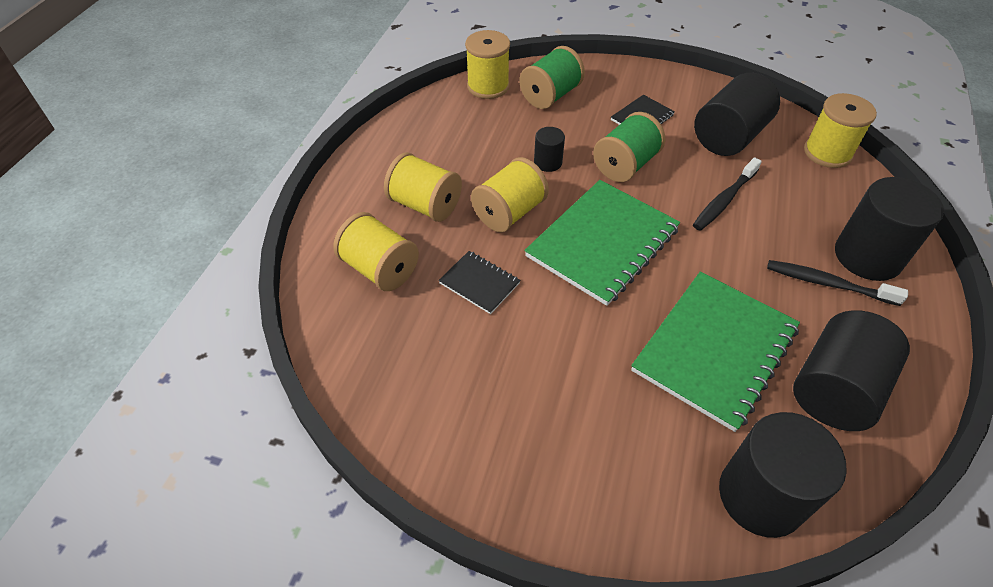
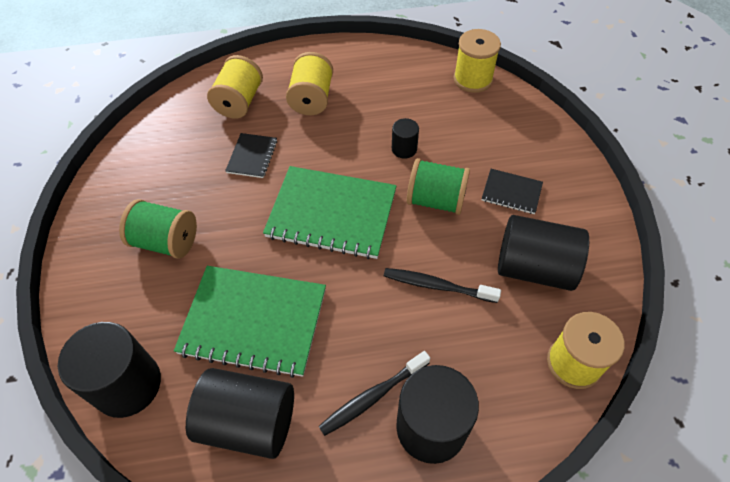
camera: 65 degrees right, 5 degrees up
yellow spool [471,157,549,232] -> none
green spool [519,46,585,109] -> green spool moved to [119,199,197,259]
black toothbrush [767,260,908,306] -> black toothbrush turned 120 degrees counterclockwise [319,351,430,436]

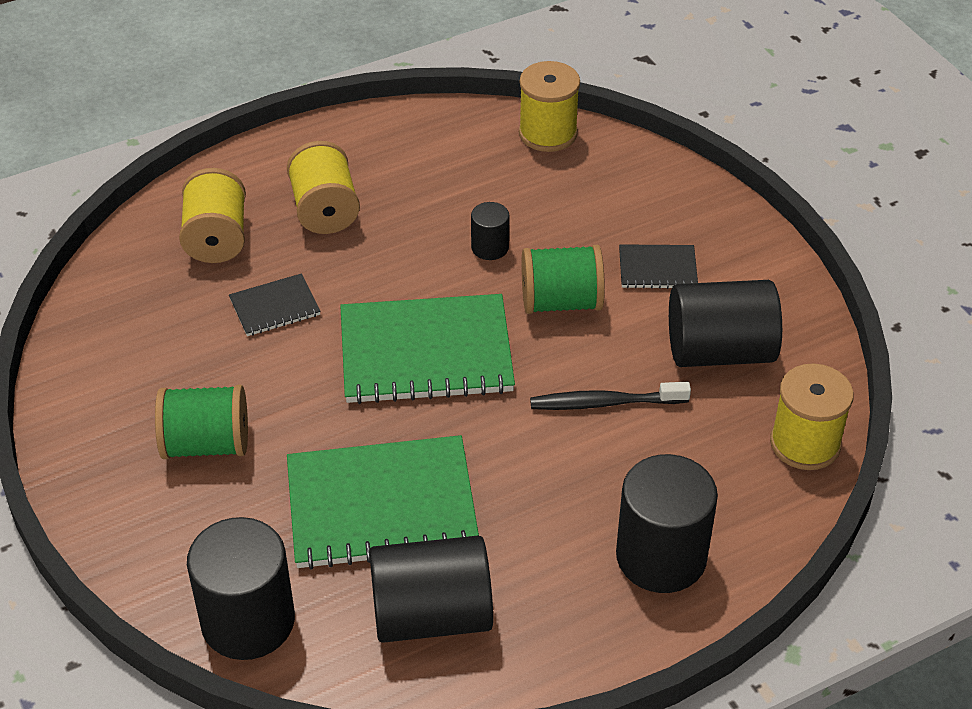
camera: 20 degrees left, 10 degrees down
black notebook [225,133,277,178] -> black notebook turned 75 degrees clockwise [229,273,321,336]
black toothbrush [319,351,430,436] -> none

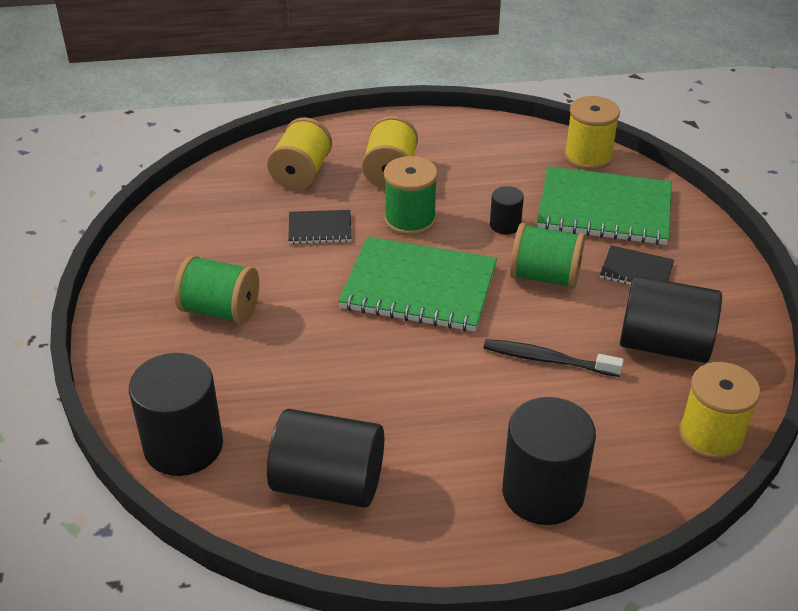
camera: 20 degrees right, 5 degrees down
green notebook [287,435,479,570] -> green notebook moved to [537,166,672,245]
none -> green spool [384,156,438,236]

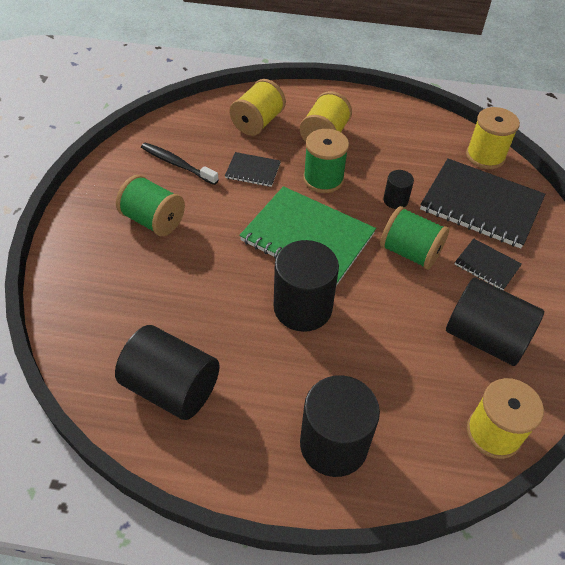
camera: 15 degrees right, 10 degrees up
black cylinder [129,353,223,476] -> black cylinder moved to [274,240,339,332]
black toothbrush [483,339,624,377] -> black toothbrush moved to [141,143,219,185]
green notebook [537,166,672,245] -> black notebook [420,159,545,249]

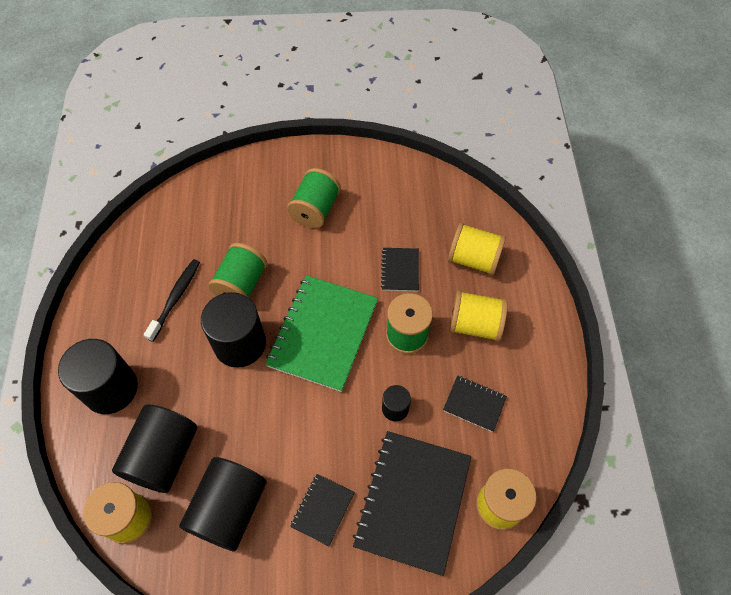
camera: 80 degrees right, 10 degrees up
black cylinder [115,325,220,420] -> black cylinder moved to [112,405,197,493]
black toothbrush [141,143,219,185] -> black toothbrush moved to [144,259,200,342]
green spool [380,206,449,270] -> green spool moved to [208,243,267,298]
none -> black notebook [443,375,507,432]

